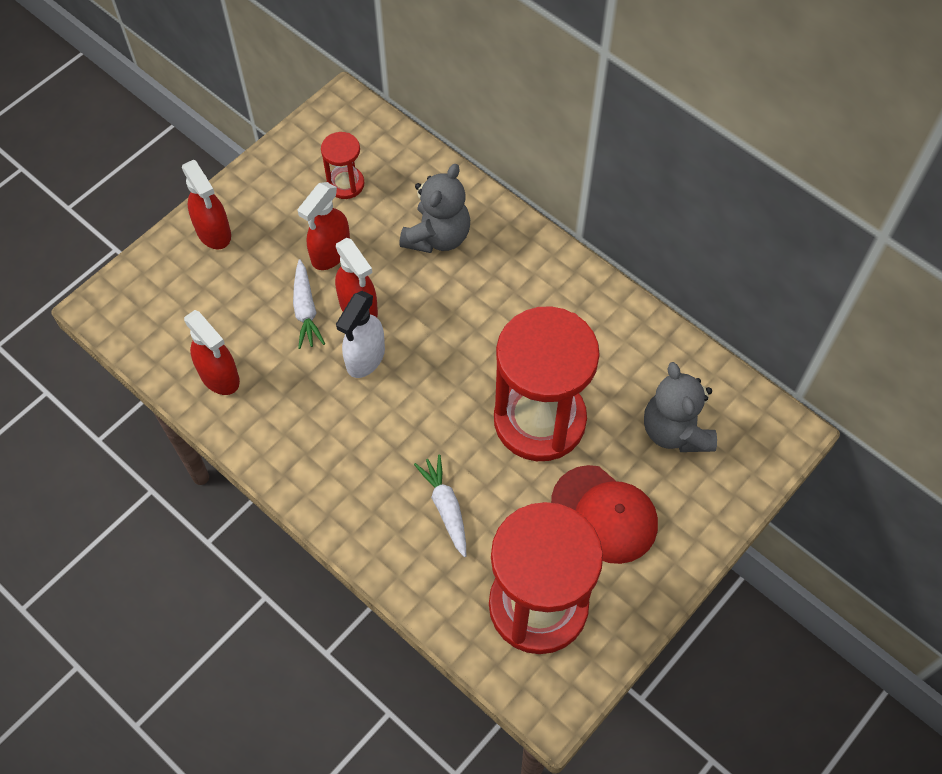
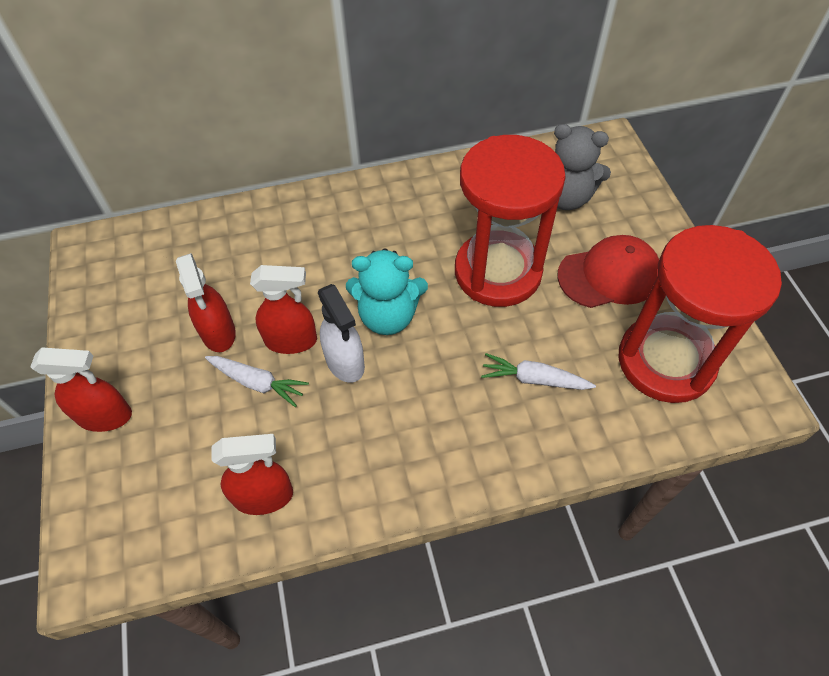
camera: 55 degrees left, 5 degrees down
red hourglass [321,132,365,199] -> none
grey teddy bear [399,164,470,253] -> none
none -> turquoise teddy bear [346,248,428,335]

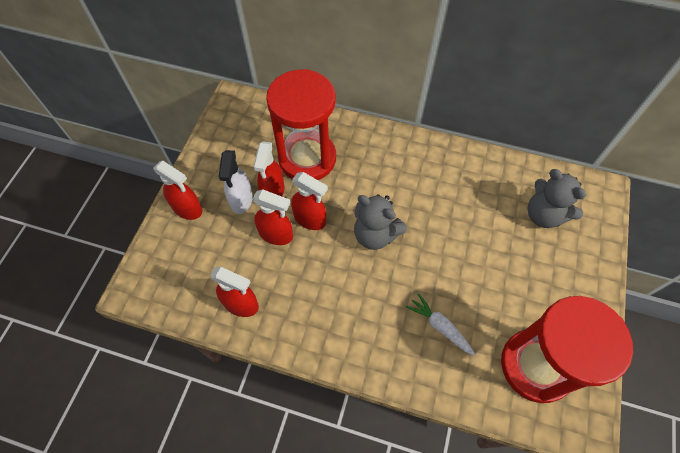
camera: 30 degrees right, 5 degrees up
white carrot [205,356,309,407] -> red spray bottle [253,189,293,245]
white spray bottle [318,284,365,383] -> white spray bottle moved to [218,150,253,214]
turquoise teddy bear [346,248,428,335] -> grey teddy bear [354,194,407,250]
red hourglass [455,135,566,307] -> red hourglass moved to [266,69,336,180]
red cap [557,235,659,308] -> none

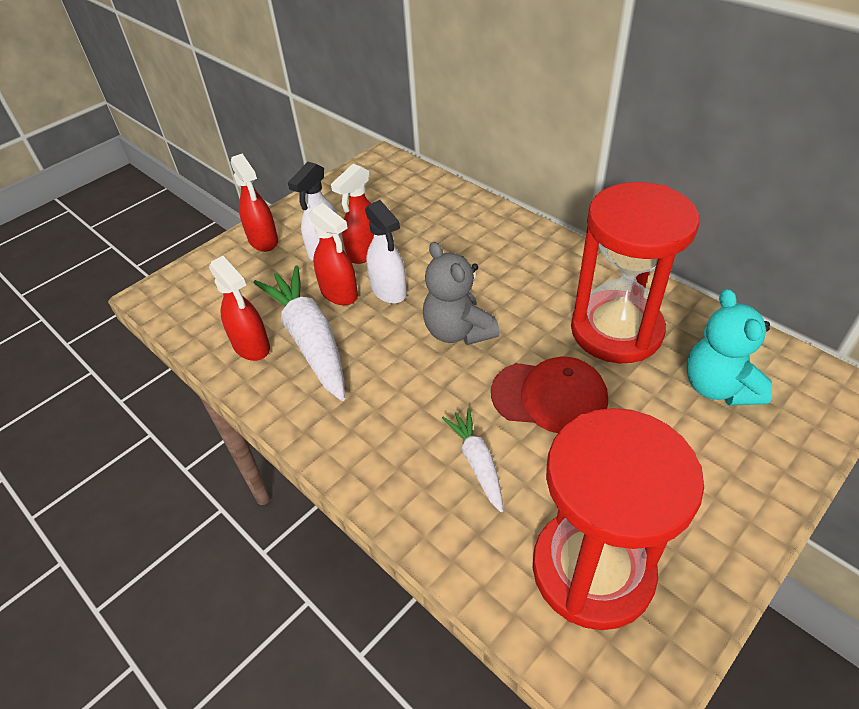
camera: 30 degrees right, 15 degrees down
red hourglass [266,69,336,180] -> red hourglass moved to [571,182,699,363]
red spray bottle [291,172,328,230] -> white spray bottle [365,200,407,304]
grey teddy bear [528,169,586,228] -> turquoise teddy bear [686,289,772,406]
none -> white carrot [254,265,345,401]
none -> red cap [491,357,608,433]

